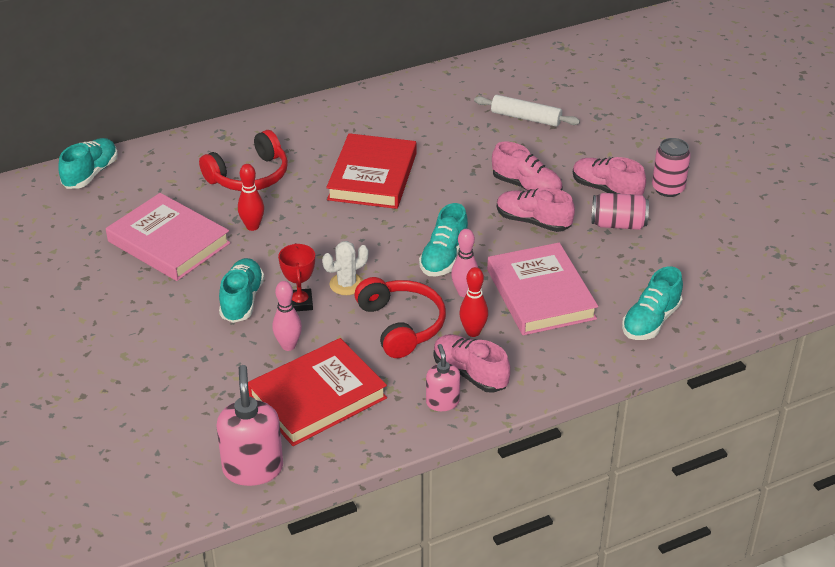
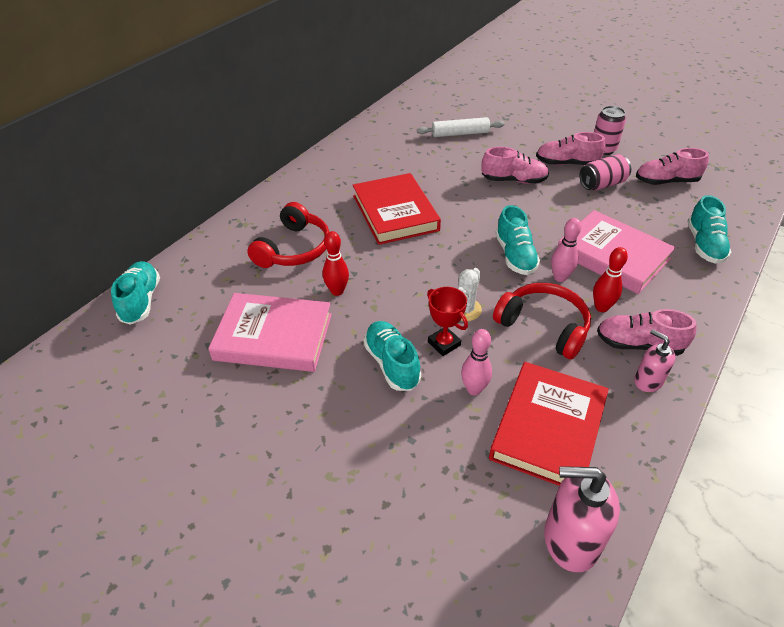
camera: 30 degrees left, 5 degrees up
pink soap dispenser [216,365,283,486] -> pink soap dispenser turned 45 degrees counterclockwise [544,466,620,572]
pink shoe [497,188,575,232] -> pink shoe moved to [636,148,709,185]

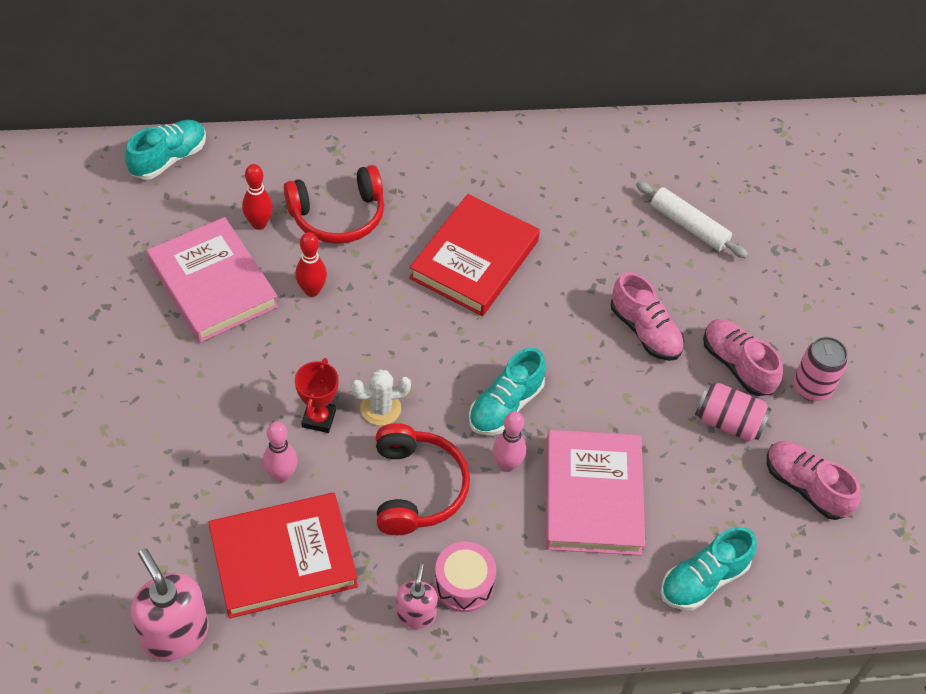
camera: 45 degrees right, 10 degrees up
turquoise shoe [364,321,421,391] -> none
red bowling pin [593,247,628,312] -> red bowling pin moved to [242,164,273,230]
pink shoe [597,309,697,356] -> pink drum [434,542,496,612]

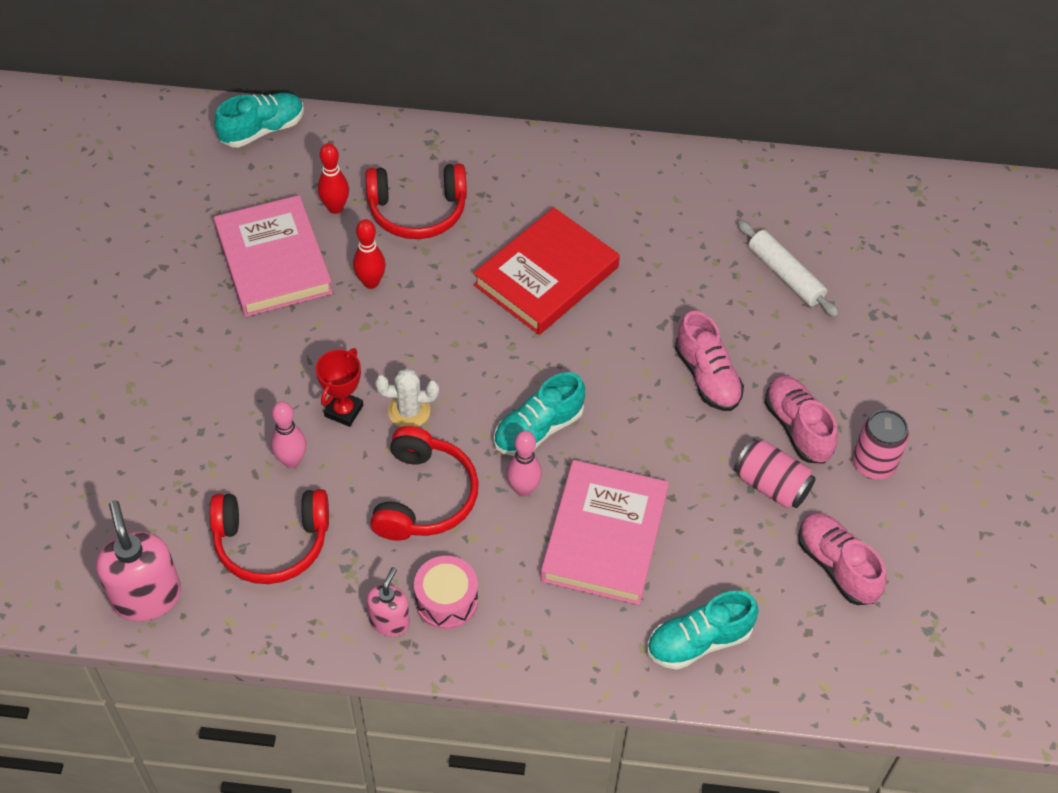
camera: 15 degrees right, 0 degrees up
red book [208,493,358,618] -> red headphones [210,489,329,584]

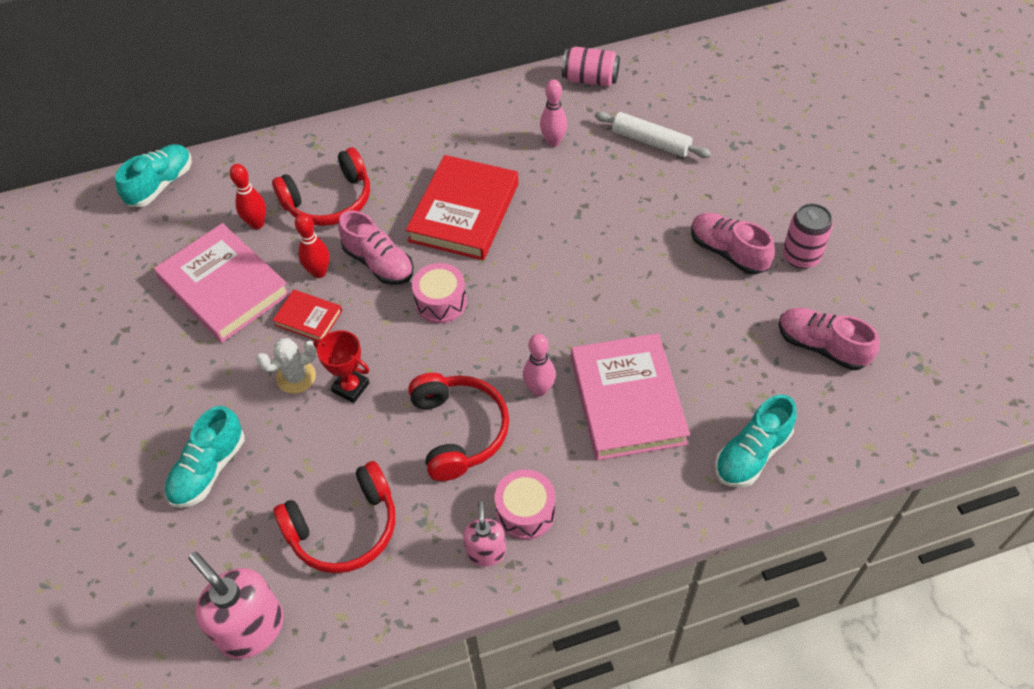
camera: 20 degrees left, 0 degrees up
pink bowling pin [271,401,307,468] -> pink bowling pin moved to [540,79,567,147]
red trophy [315,348,363,427] -> red trophy turned 60 degrees counterclockwise [313,330,369,403]
white cactus [375,368,439,427] -> white cactus moved to [256,338,317,394]
turquoise shoe [494,372,585,456] -> turquoise shoe moved to [165,406,245,508]
pink shoe [675,311,744,411] -> pink shoe moved to [338,210,414,285]
pink can [734,438,816,508] -> pink can moved to [562,46,620,87]
none -> red book [272,289,342,340]
none -> pink drum [412,263,467,324]

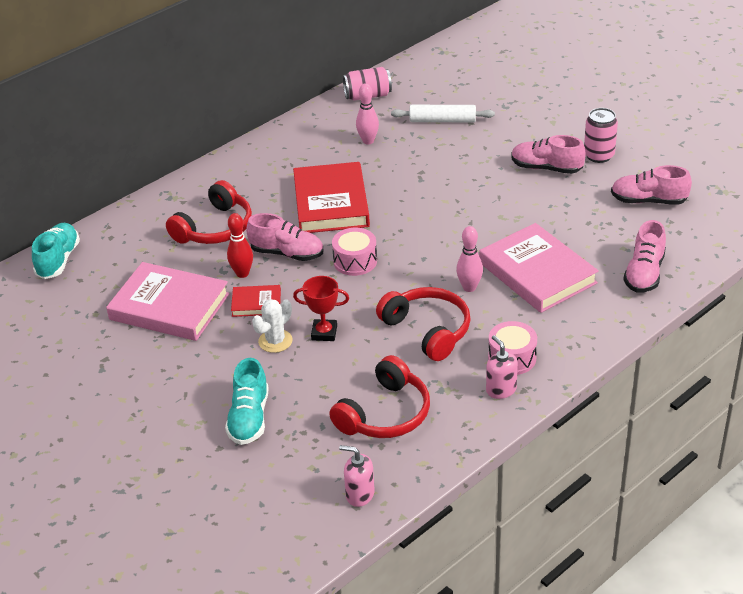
camera: 25 degrees left, 15 degrees down
pink soap dispenser [189,552,284,659] -> pink soap dispenser [339,445,375,507], size x0.59
red bowling pin [230,164,266,229] -> none
turquoise shoe [715,395,797,487] -> pink shoe [623,220,666,293]

